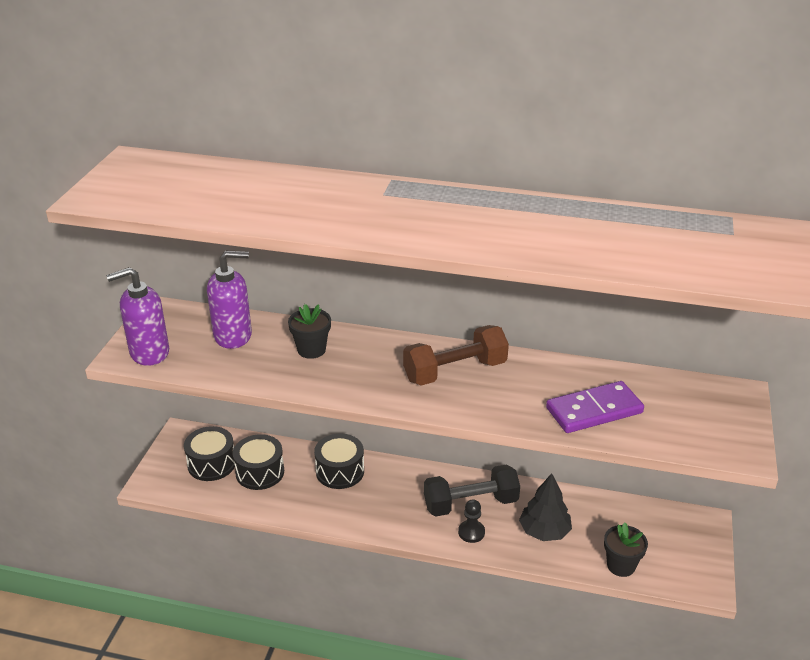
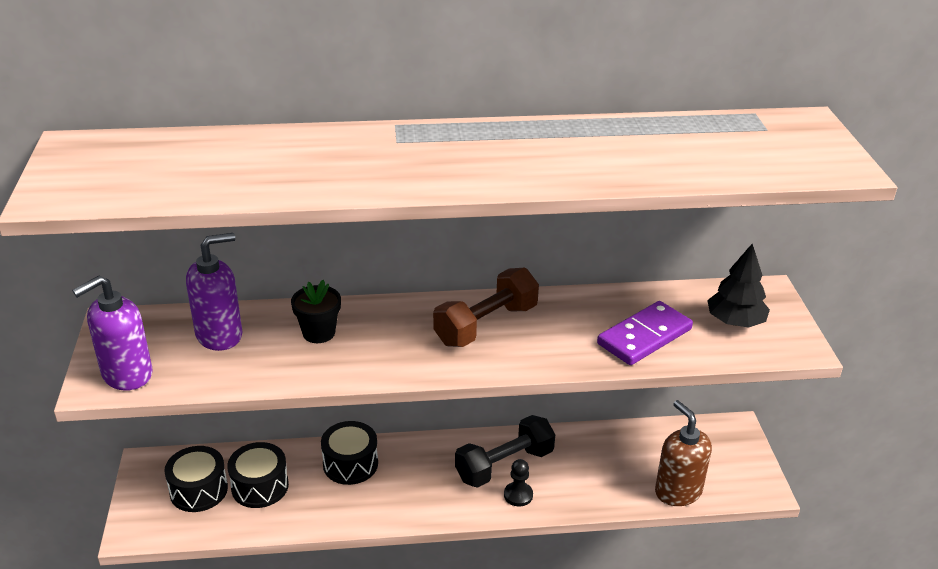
camera: 20 degrees left, 0 degrees up
black tree [519,473,572,541] -> black tree moved to [707,244,770,328]
black flower pot [604,522,648,577] -> brown soap dispenser [655,400,712,506]

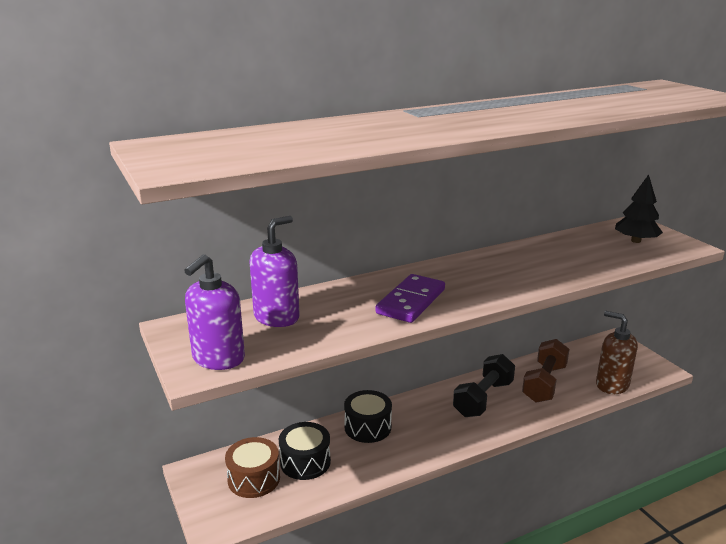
camera: 20 degrees left, 10 degrees down
black drum [164,446,228,512] -> brown drum [225,437,280,498]
black flower pot [291,280,341,343] -> none
brown dumbbell [433,268,539,347] -> brown dumbbell moved to [522,339,570,403]
black pawn [504,459,533,506] -> none
purple domino [597,301,693,365] -> purple domino moved to [376,274,445,323]

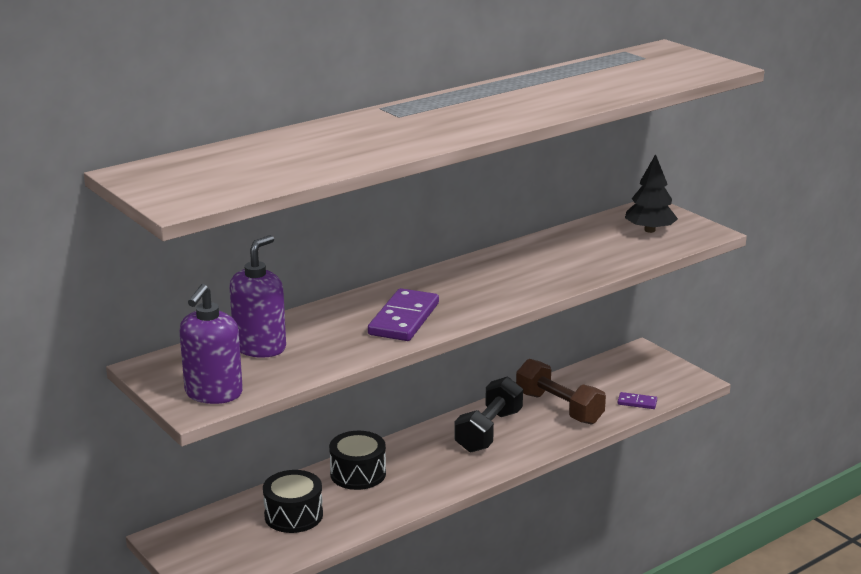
camera: 10 degrees left, 0 degrees up
brown drum [225,437,280,498] -> none
brown dumbbell [522,339,570,403] -> brown dumbbell turned 60 degrees counterclockwise [516,359,606,425]
brown soap dispenser [596,311,638,394] -> purple domino [617,392,657,409]

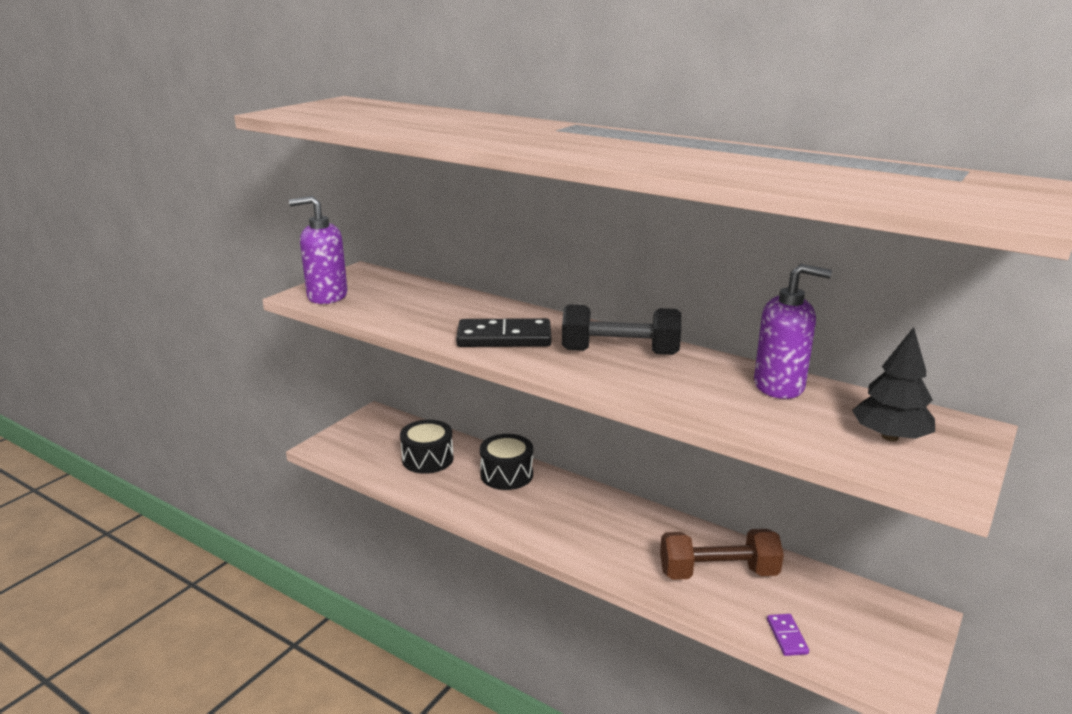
camera: 70 degrees right, 0 degrees up
purple soap dispenser [229,235,286,358] -> purple soap dispenser moved to [754,264,832,399]
purple domino [368,288,439,341] -> black domino [456,318,551,347]
black dumbbell [454,377,523,453] -> black dumbbell moved to [562,304,681,355]
brown dumbbell [516,359,606,425] -> brown dumbbell turned 60 degrees clockwise [660,529,784,580]

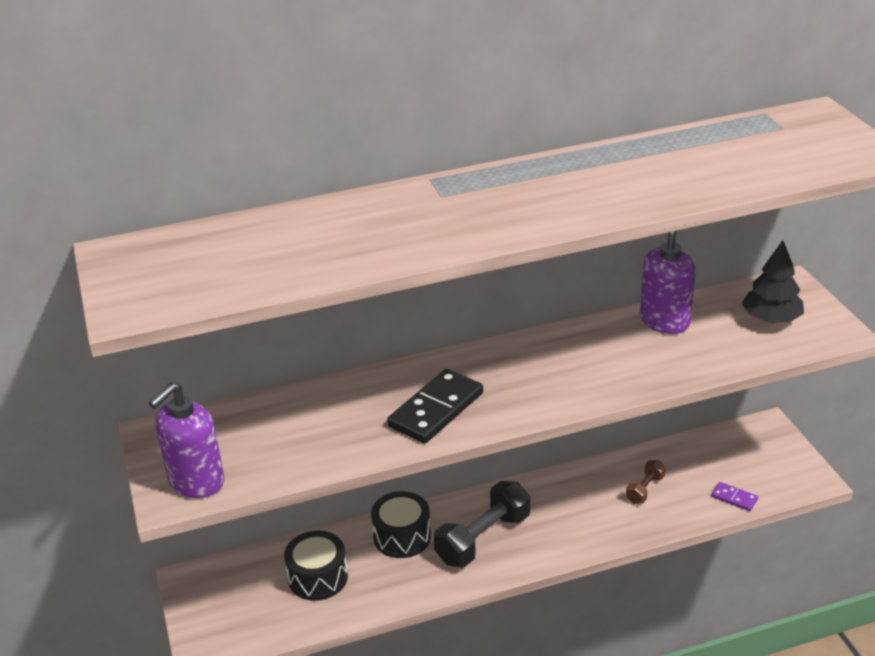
camera: 50 degrees left, 10 degrees up
black dumbbell [562,304,681,355] -> black dumbbell moved to [434,481,530,567]
brown dumbbell [660,529,784,580] -> brown dumbbell [626,460,666,504], size x0.51

